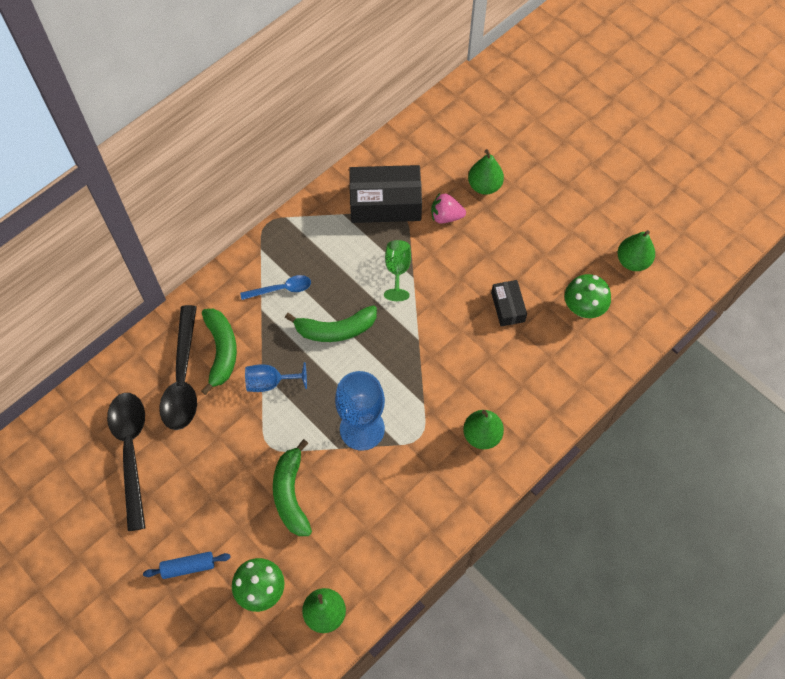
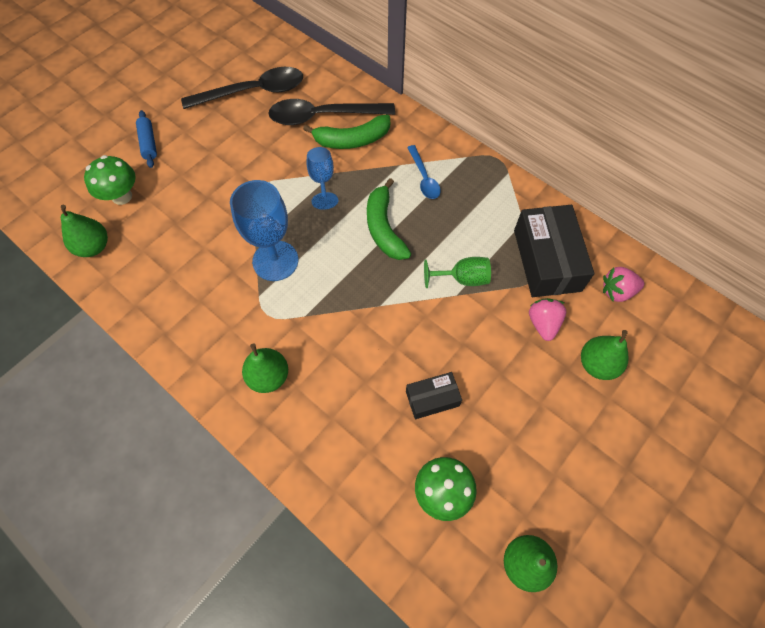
camera: 85 degrees right, 0 degrees up
green banana [273,439,312,536] -> none
none -> pink strawberry [603,267,644,302]

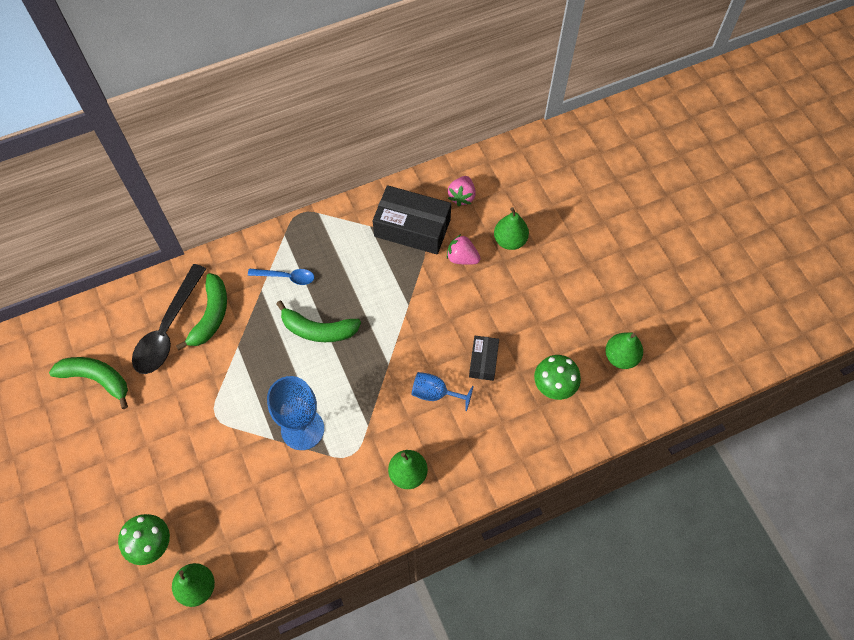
camera: 65 degrees left, 0 degrees up
blue rolling pin [136,110,157,168] -> none
black spoon [181,67,303,109] -> green banana [49,357,128,409]
blue goblet [307,147,338,210] -> blue goblet moved to [412,372,474,411]
green goblet [424,257,491,288] -> none

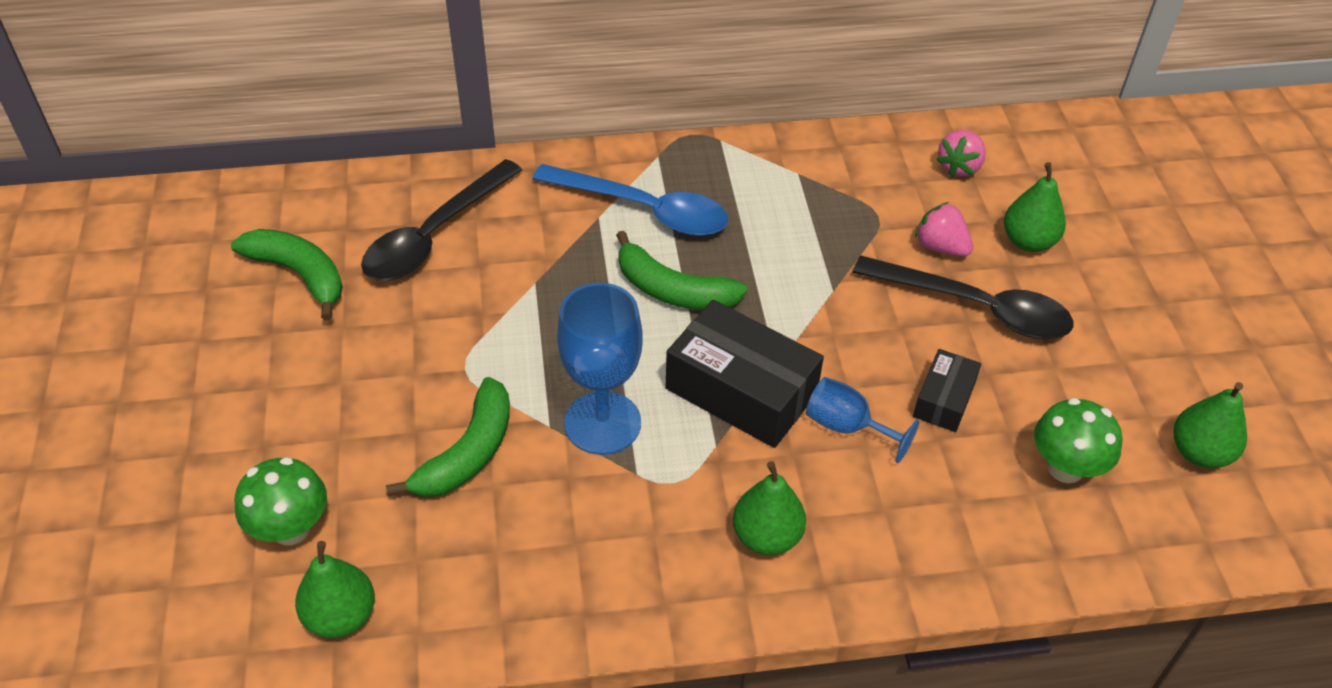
camera: 15 degrees right, 15 degrees down
green banana [176,273,227,350] -> green banana moved to [386,377,510,497]
blue spoon [248,268,314,285] -> blue spoon [532,164,728,236], size x1.85
black box [373,185,451,254] -> black box moved to [666,300,824,448]
none -> black spoon [853,255,1073,339]

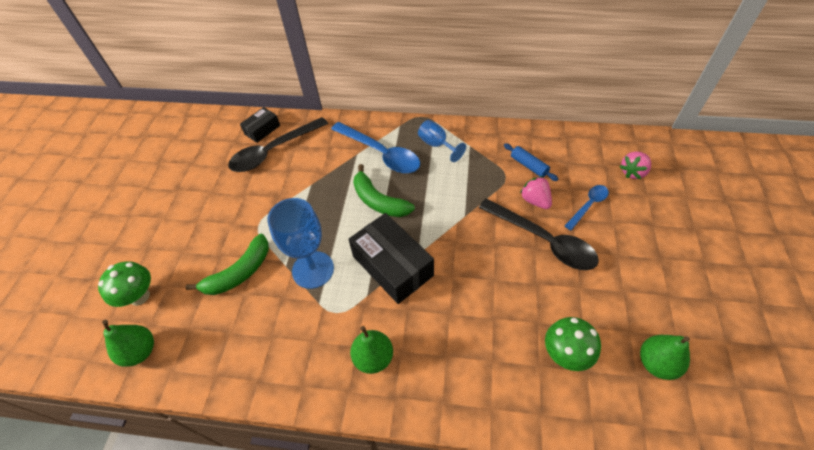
camera: 20 degrees right, 5 degrees up
green banana [231,229,343,321] -> none
blue goblet [806,377,920,463] -> blue goblet moved to [418,120,466,162]
black box [913,349,981,432] -> black box moved to [240,107,280,143]
pink strawberry [936,130,986,177] -> pink strawberry moved to [619,151,651,179]
green pear [1004,162,1066,252] -> blue spoon [565,185,609,230]
none -> blue rolling pin [504,143,558,181]

